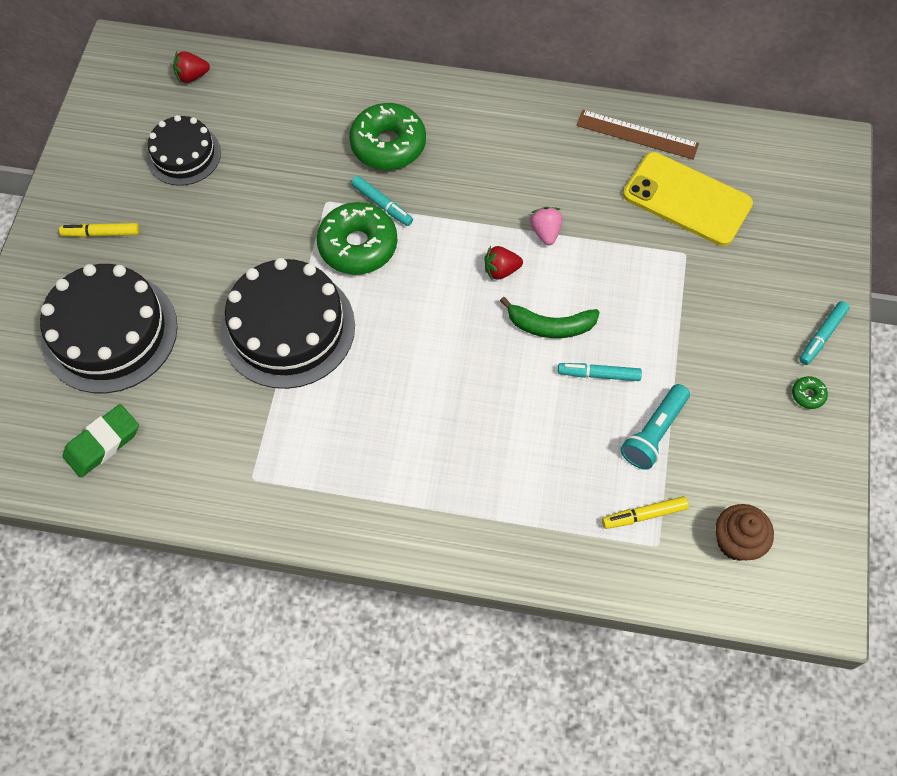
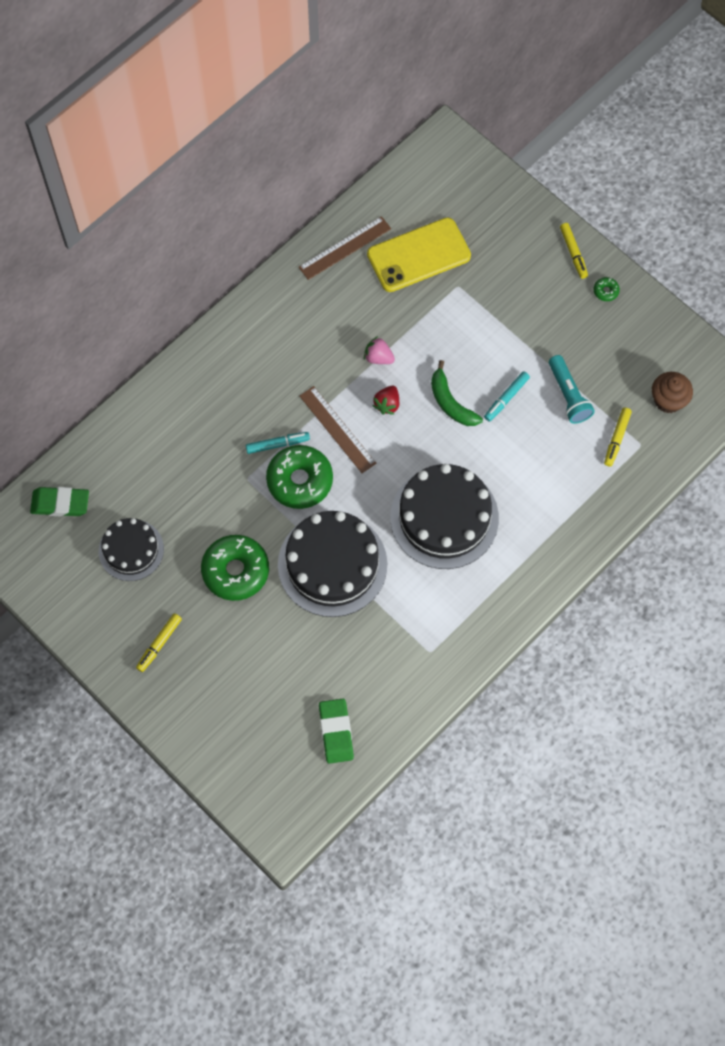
camera: 55 degrees left, 5 degrees up
black cake [40,264,178,393] -> black cake moved to [390,464,499,569]
red strawberry [173,52,210,83] -> green eraser [30,487,89,516]
green donut [349,103,426,170] -> green donut moved to [201,535,269,601]
green banana [500,297,600,338] -> green banana turned 105 degrees clockwise [431,360,483,426]
turquoise marker [799,301,849,365] -> yellow marker [560,223,588,279]
none -> brown ruler [300,386,376,473]

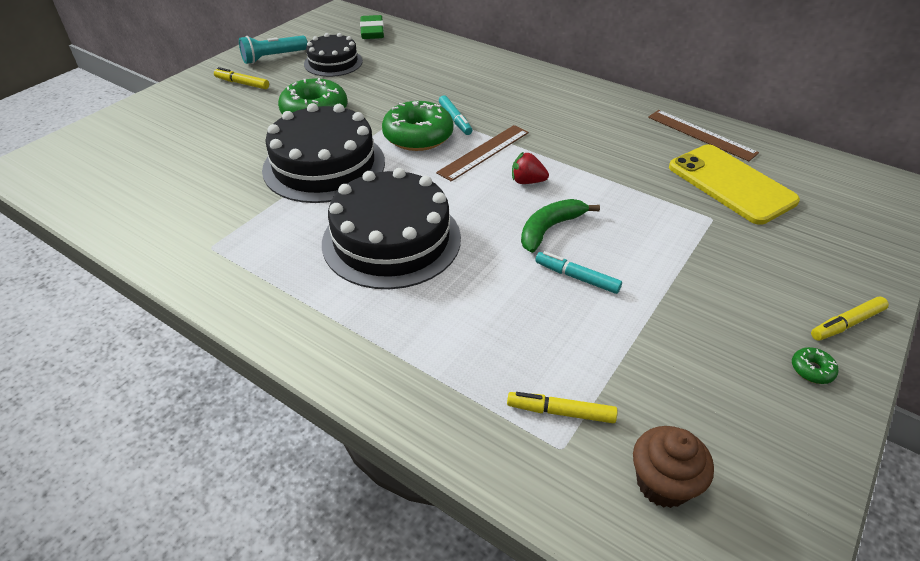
camera: 80 degrees right, 25 degrees down
green eraser [319,699,354,764] -> none
pink strawberry [364,336,395,364] -> none
turquoise flashlight [549,355,595,424] -> turquoise flashlight moved to [239,36,308,64]

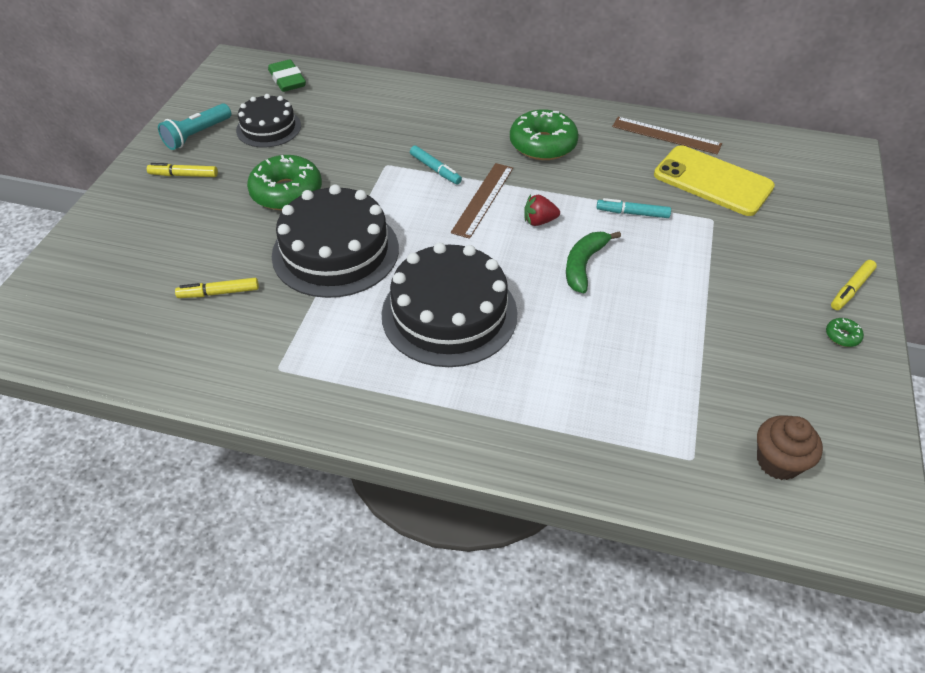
camera: 20 degrees left, 5 degrees up
green donut [382,101,453,151] -> green donut moved to [510,109,579,160]
yellow marker [507,392,618,423] -> yellow marker moved to [175,278,259,298]
turquoise marker [535,251,622,294] -> turquoise marker moved to [596,198,671,218]

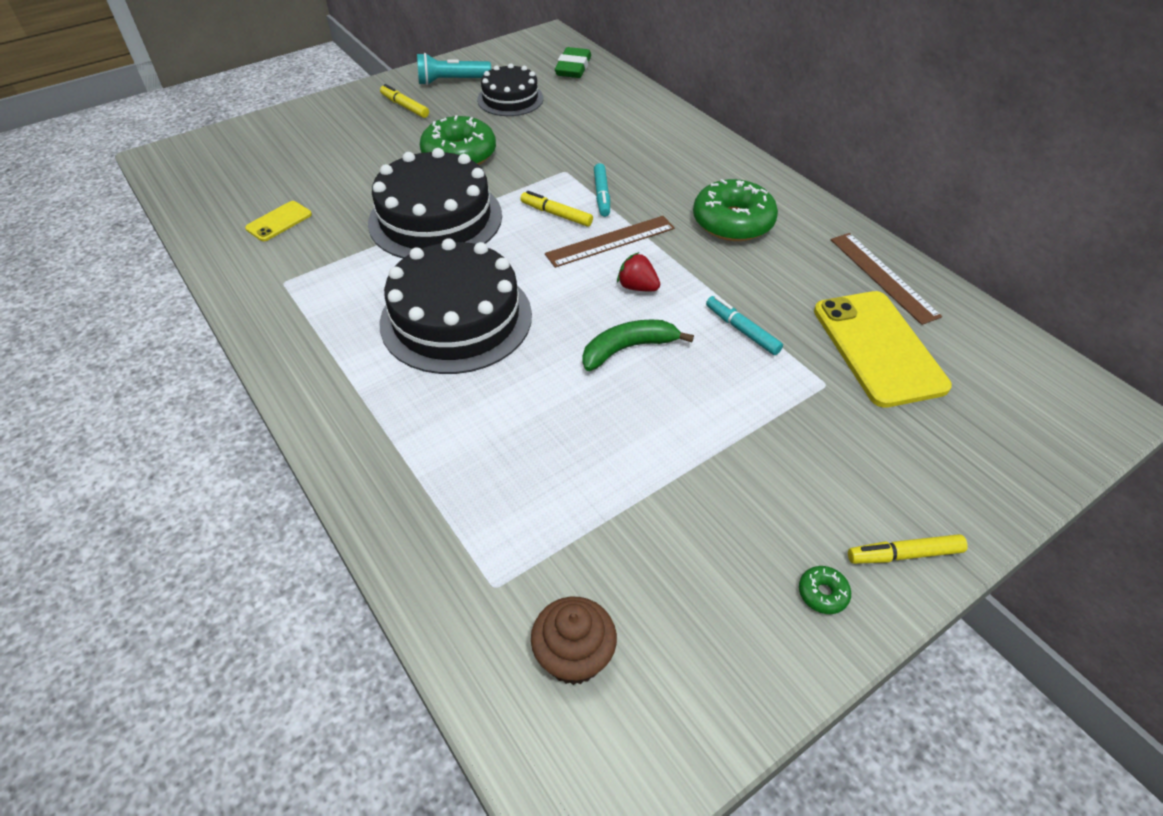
camera: 40 degrees right, 0 degrees up
yellow marker [175,278,259,298] -> yellow marker moved to [520,191,593,227]
none -> yellow phone [245,201,312,241]

